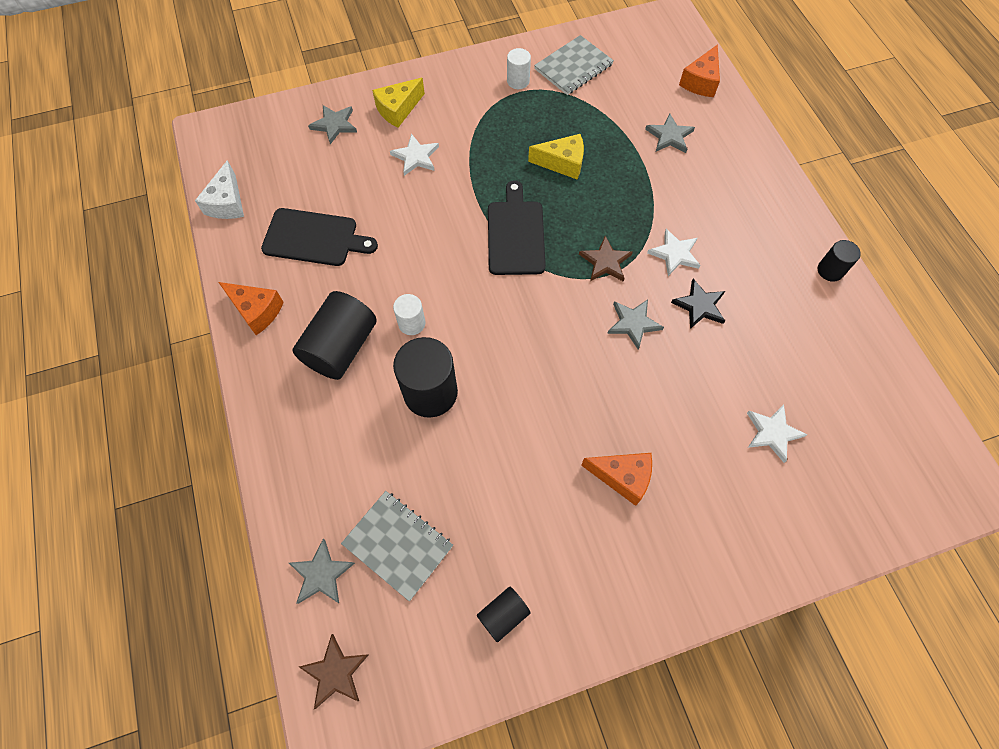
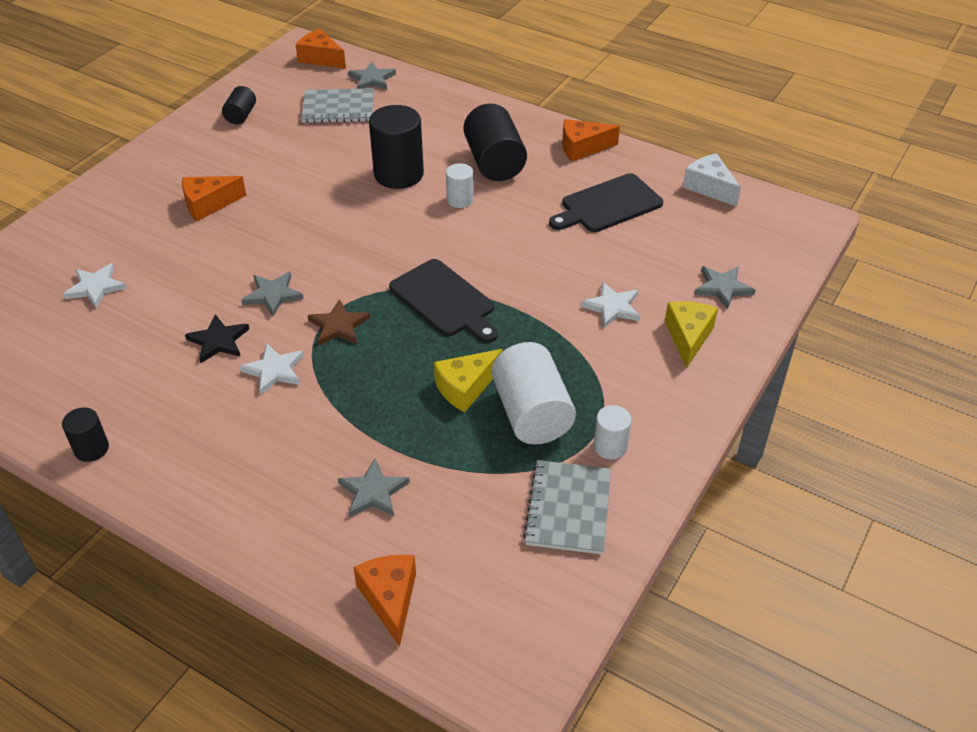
camera: 140 degrees right, 20 degrees down
brown star [299,634,369,709] -> orange cheese [295,29,346,69]
none -> white cylinder [491,342,576,445]

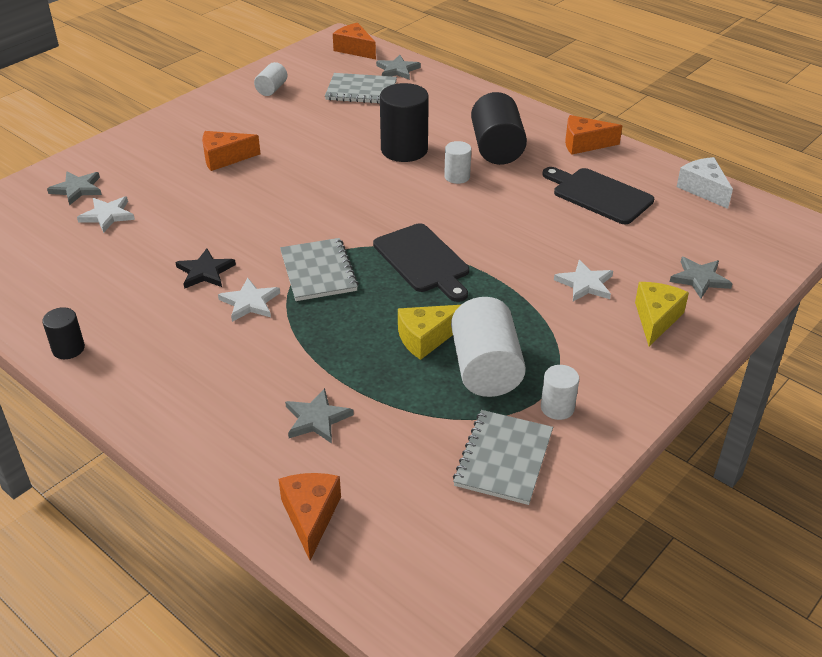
camera: 10 degrees right, 5 degrees down
black cylinder [222,86,256,125] -> white cylinder [254,62,288,96]
grey star [241,272,304,317] -> grey star moved to [47,172,102,205]
brown star [307,299,370,346] -> grey notebook [280,238,359,301]
black cutting board [549,173,663,232] -> black cutting board turned 60 degrees clockwise [542,167,654,224]

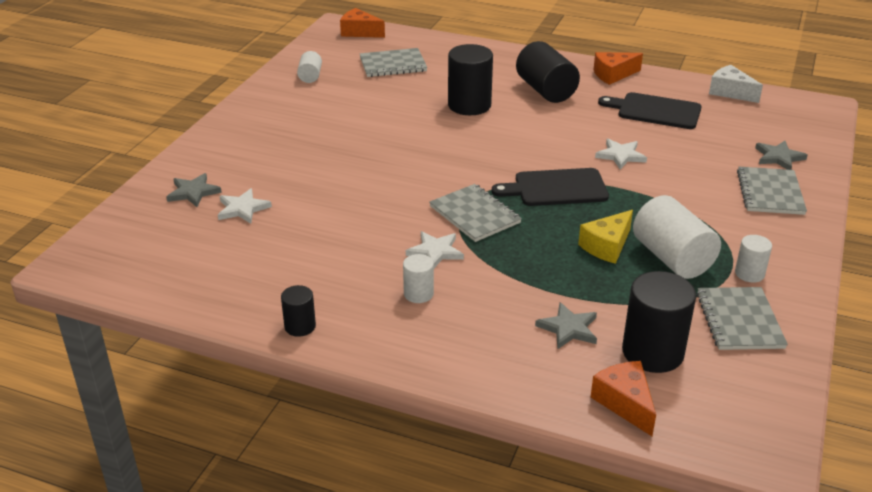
camera: 20 degrees left, 5 degrees down
black star [175,248,236,289] -> none
orange cheese [202,131,261,171] -> none
black cutting board [373,223,469,302] -> black cutting board turned 135 degrees clockwise [492,168,609,206]
grey star [376,55,421,80] -> none
white cylinder [444,141,471,184] -> white cylinder moved to [403,254,434,303]
white star [554,260,613,301] -> white star moved to [595,139,647,169]
yellow cheese [635,282,689,346] -> grey notebook [737,167,807,215]
none -> black cylinder [622,271,696,373]

